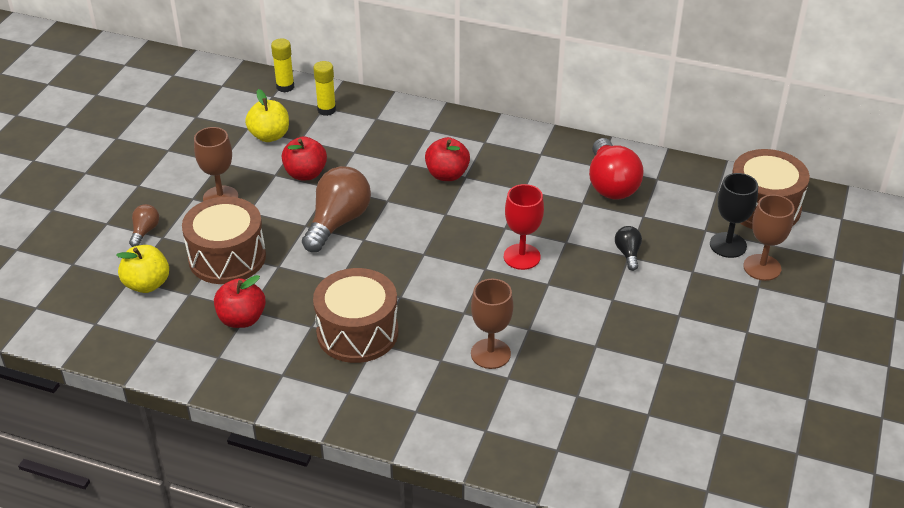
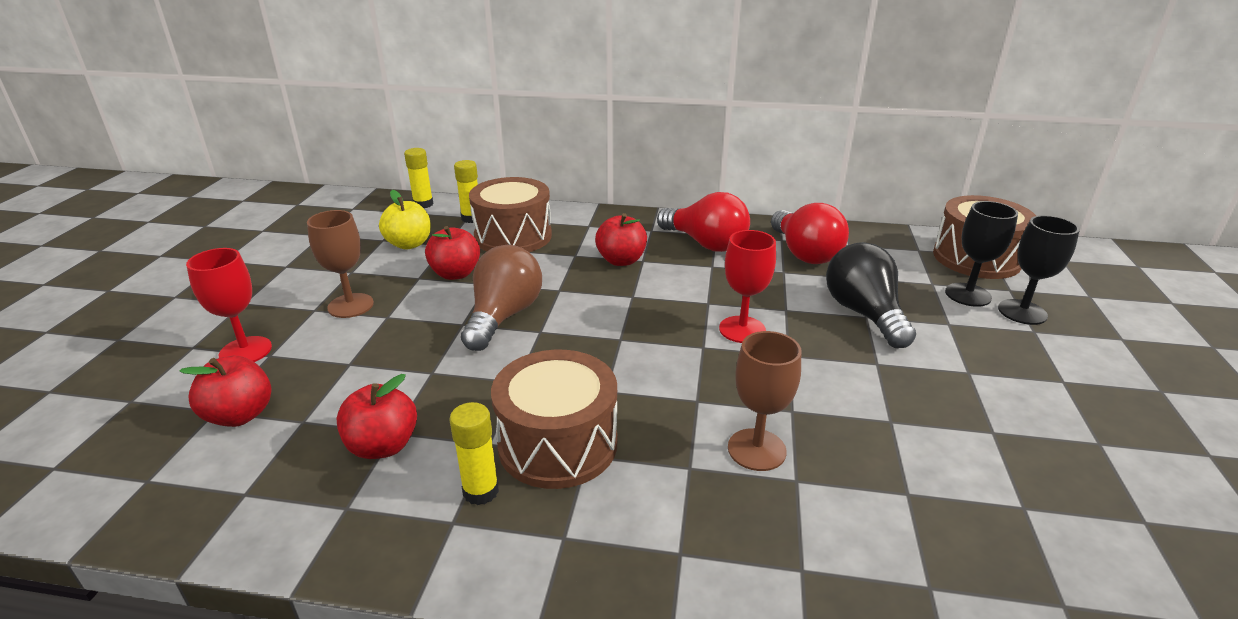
camera: 10 degrees left, 10 degrees down
yellow apple [116,245,169,293] -> red apple [179,356,271,427]
brown light bulb [129,204,159,247] -> red goblet [186,248,272,362]
brown drum [182,197,266,284] -> brown drum moved to [469,177,552,252]
black light bulb [615,226,642,271] -> black light bulb [826,242,916,348], size x2.07
brown goblet [743,195,794,281] -> black goblet [998,215,1080,325]
none -> yellow glue stick [450,402,499,505]
none -> red light bulb [657,192,750,252]

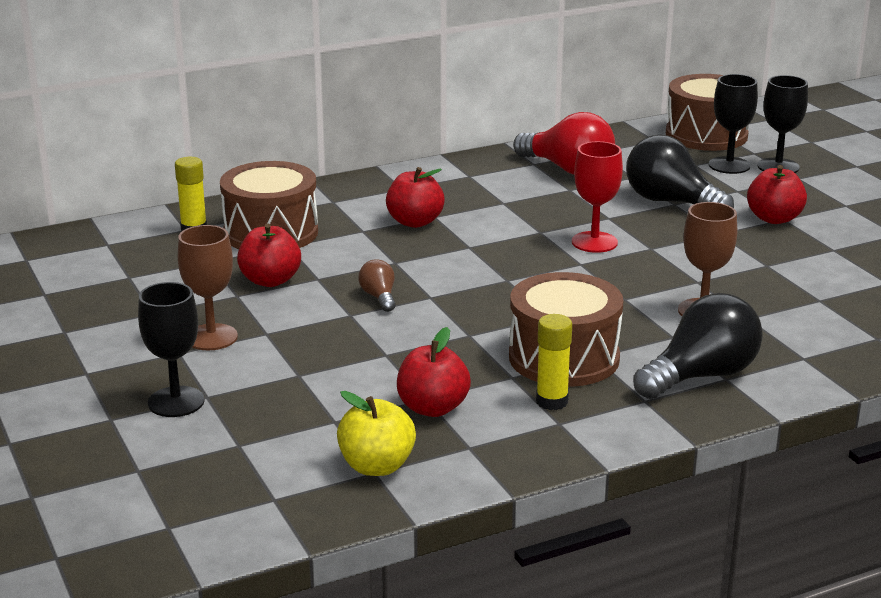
camera: 35 degrees left, 5 degrees down
red apple [179,356,271,427] -> red apple moved to [747,165,807,224]
red goblet [186,248,272,362] -> black goblet [138,282,205,417]
yellow apple [379,190,431,249] -> yellow apple moved to [337,391,416,476]
yellow glue stick [404,148,433,208] -> none
brown light bulb [461,245,542,351] -> brown light bulb [358,259,396,312], size x0.48
red light bulb [657,192,750,252] -> none
none -> black light bulb [634,293,763,399]

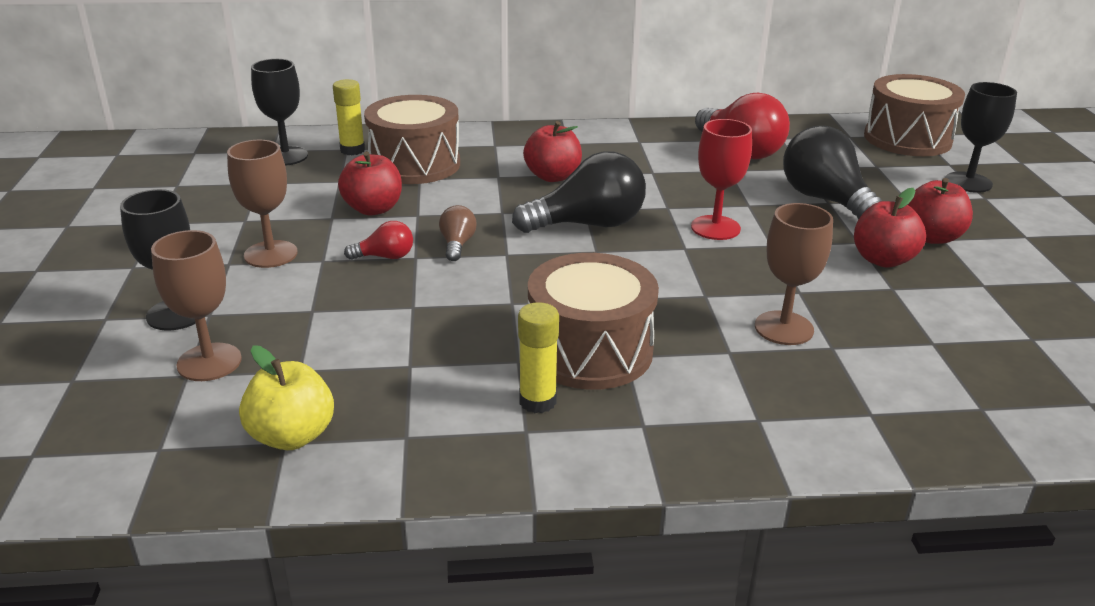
camera: 20 degrees right, 5 degrees up
red apple [397,327,471,417] -> red apple moved to [854,188,926,267]
black light bulb [634,293,763,399] -> black light bulb moved to [512,151,646,233]
black goblet [709,74,758,174] -> black goblet moved to [251,59,308,166]
none -> brown goblet [151,230,242,381]
none -> red light bulb [344,221,413,260]

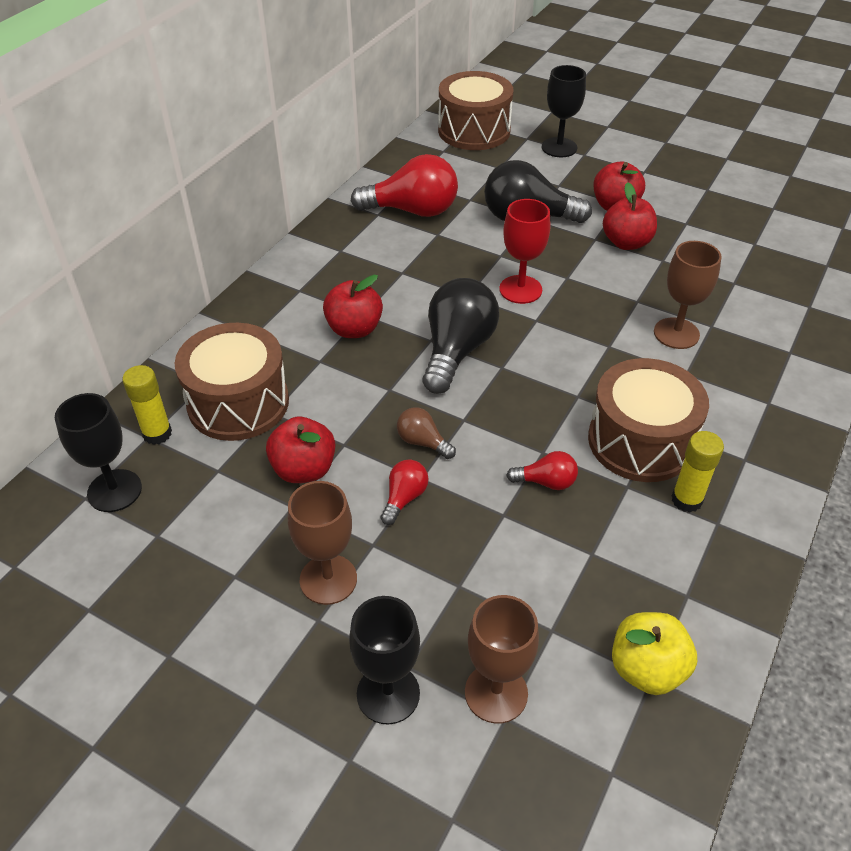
camera: 55 degrees left, 15 degrees up
none -> red light bulb [506,451,578,490]

